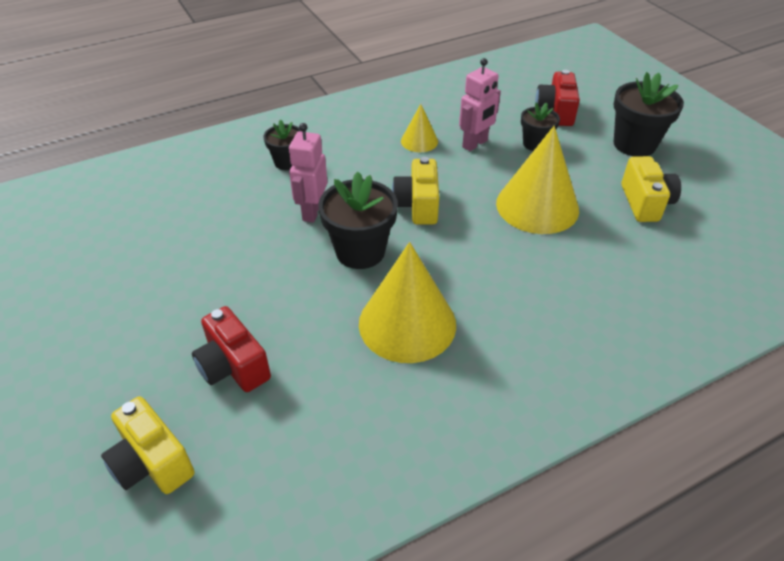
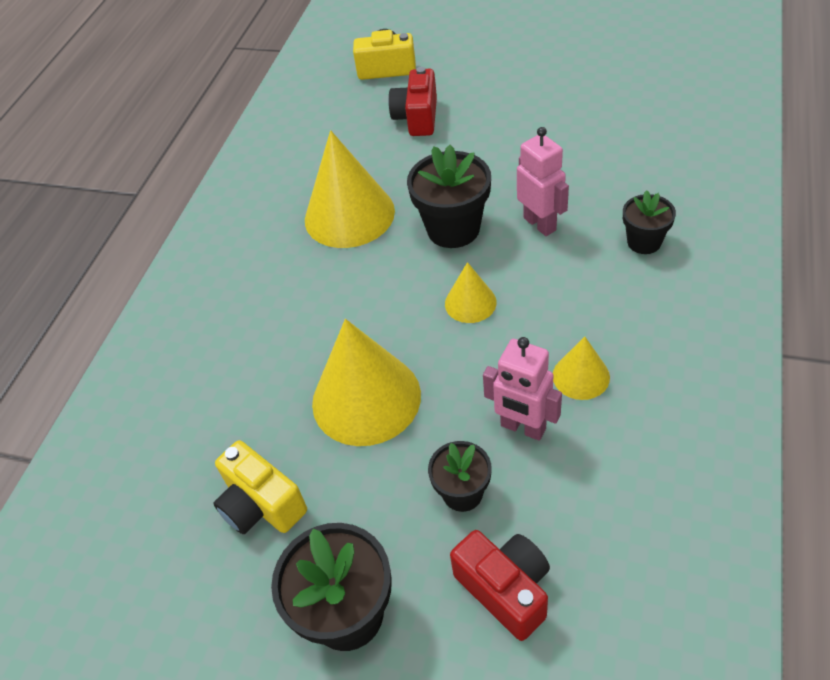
camera: 140 degrees right, 5 degrees up
red camera [192,306,271,392] -> red camera turned 90 degrees counterclockwise [388,67,437,136]
yellow camera [392,157,439,224] -> yellow cone [445,262,497,323]
pink robot [459,58,501,151] -> pink robot turned 60 degrees counterclockwise [483,337,562,441]

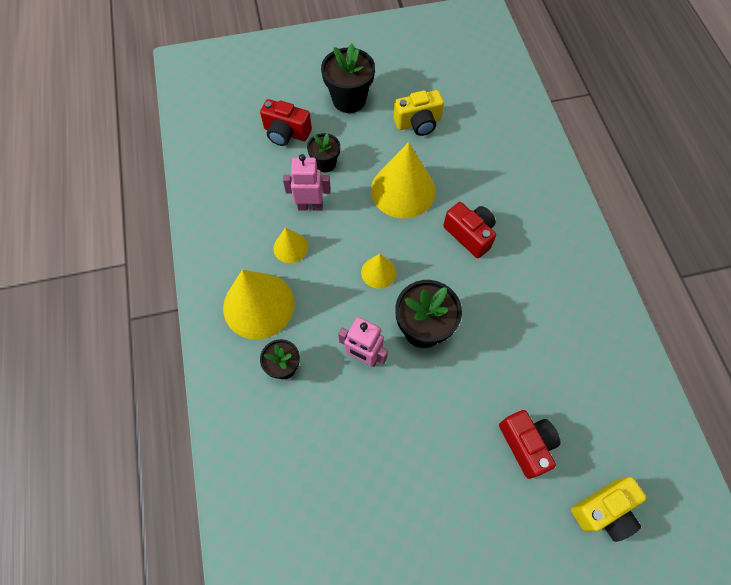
camera: 145 degrees right, 15 degrees up
yellow camera [213,440,307,534] -> yellow camera turned 150 degrees clockwise [394,90,444,136]
yellow cone [305,130,395,248] -> yellow cone moved to [223,270,295,339]
none -> red camera [443,202,496,258]

